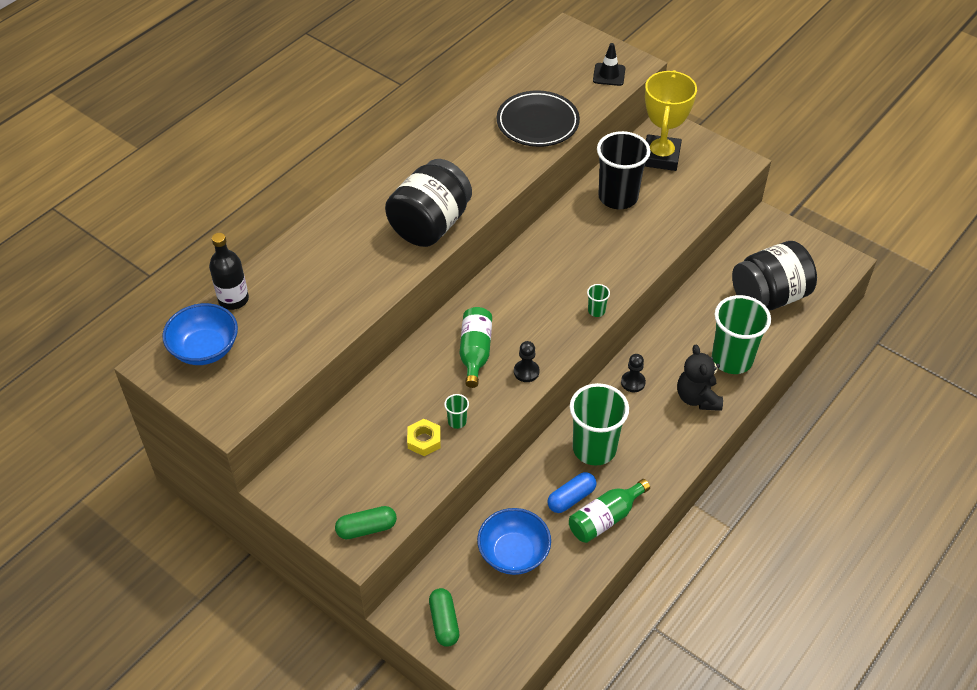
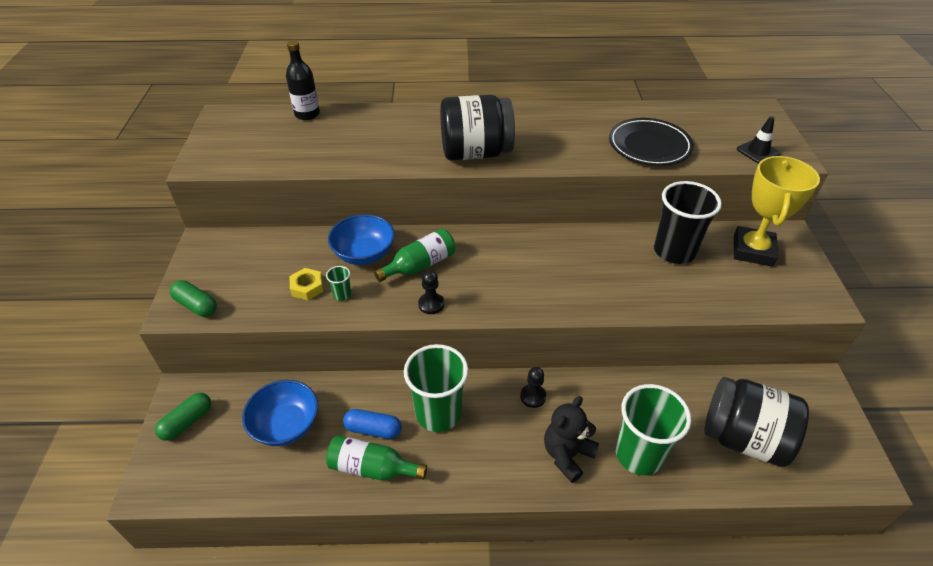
camera: 50 degrees right, 5 degrees down
blue bowl [162,303,238,365] -> blue bowl moved to [328,214,395,265]
green cup [587,284,610,317] -> none
yellow trophy [645,70,697,171] -> yellow trophy turned 45 degrees counterclockwise [734,156,820,267]

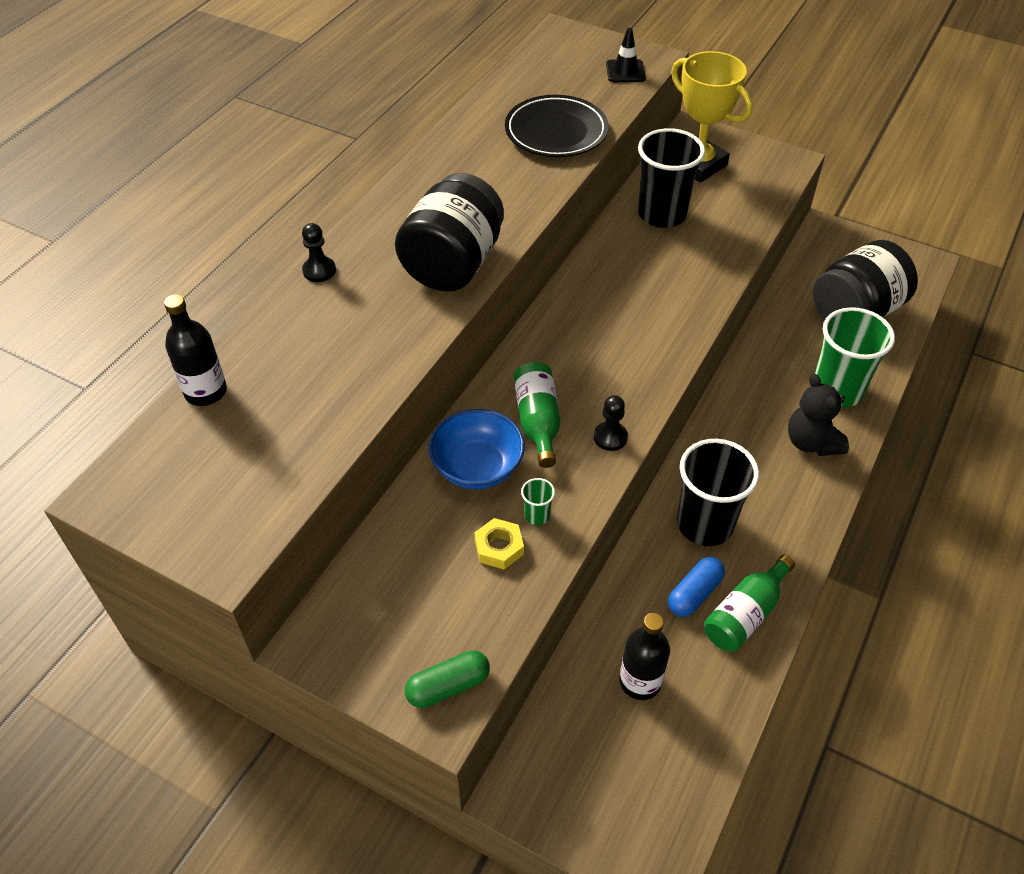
camera: 60 degrees left, 5 degrees up
green capsule [155,393,211,441] -> none
blue bowl [242,380,318,446] -> black bottle [619,613,670,700]
green cup [404,344,469,432] -> black cup [677,439,759,546]
black pawn [520,367,546,408] -> black pawn moved to [302,223,336,282]

